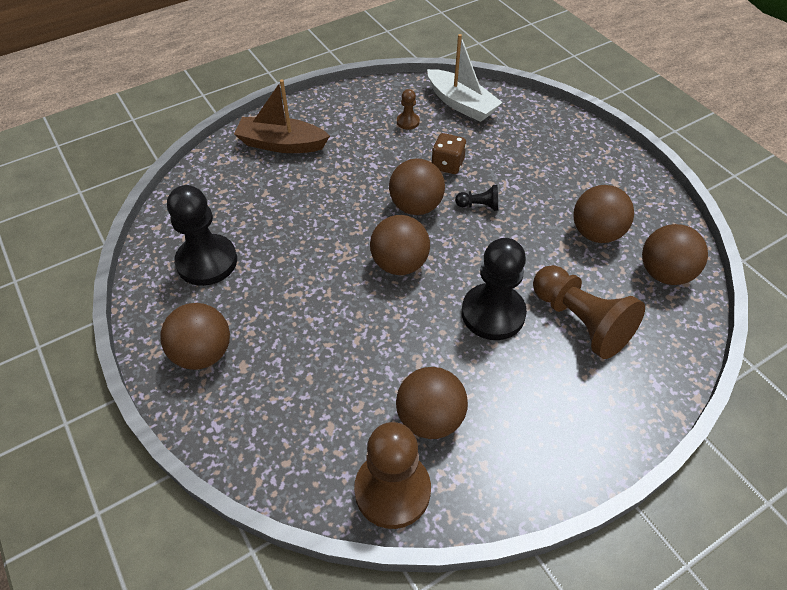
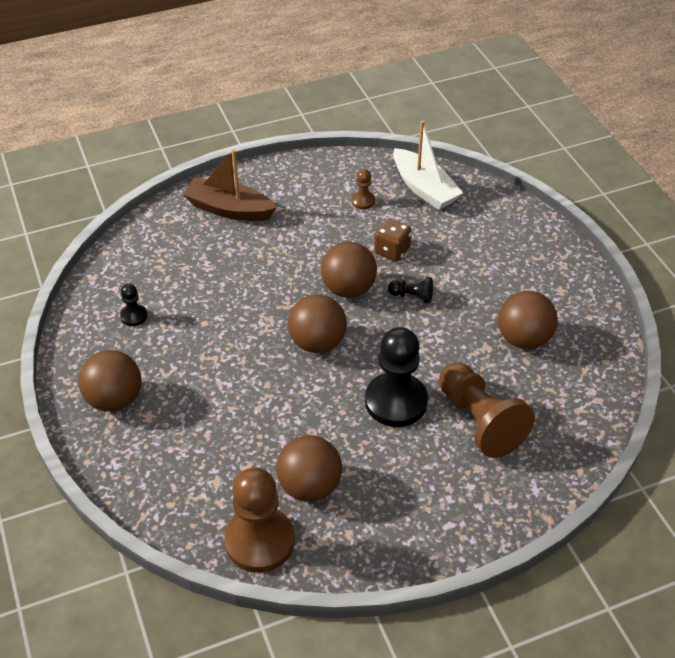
camera: 10 degrees right, 5 degrees down
black pawn [167,185,237,286] -> black pawn [120,284,148,326], size x0.46
brown ball [642,224,708,285] -> none

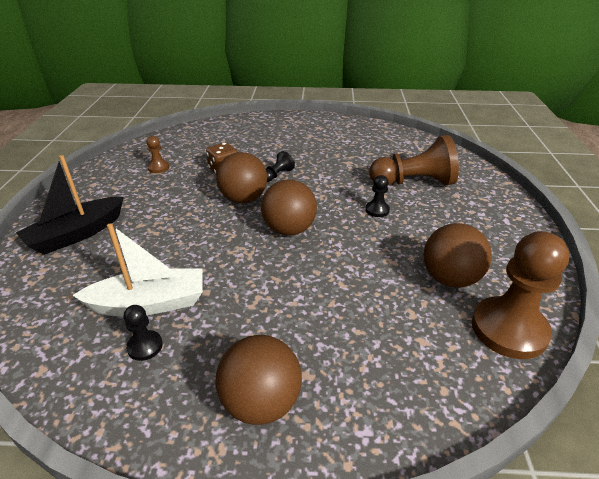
camera: 65 degrees left, 10 degrees down
brown boat [183,149,277,221] -> black boat [16,155,124,255]
black pawn [365,327,428,427] -> black pawn [365,175,390,217], size x0.46
white boat [393,120,463,210] -> white boat moved to [72,223,203,317]
brown ball [498,291,558,349] -> none

